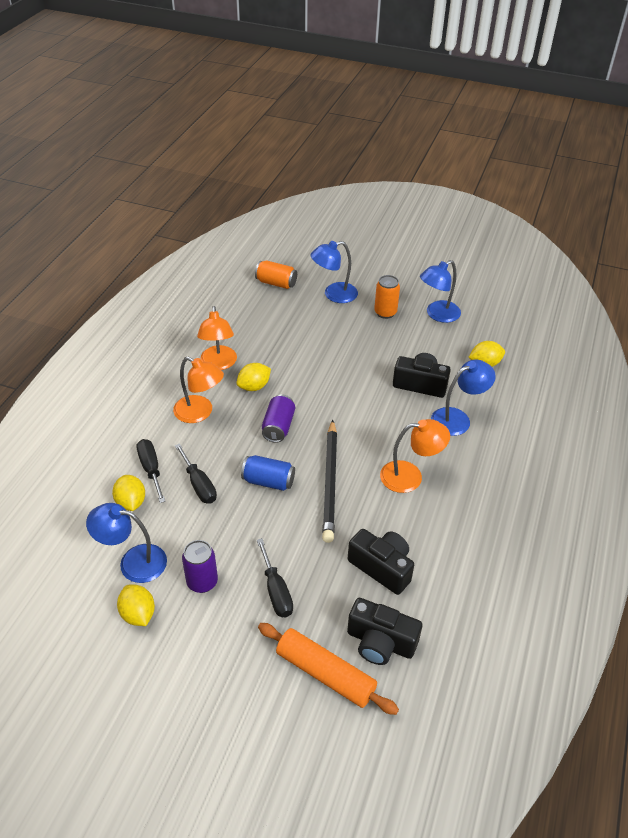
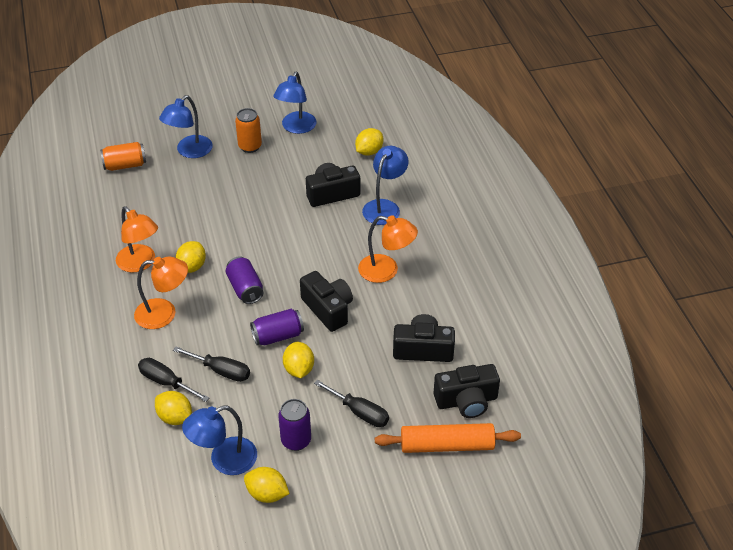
camera: 35 degrees left, 0 degrees up
blue can [241,455,295,491] -> purple can [250,309,304,345]
black pencil [322,419,337,543] -> black camera [300,271,353,332]
orange lamp [380,419,450,493] -> orange lamp turned 60 degrees clockwise [358,215,418,283]
none -> yellow lemon [283,342,314,378]

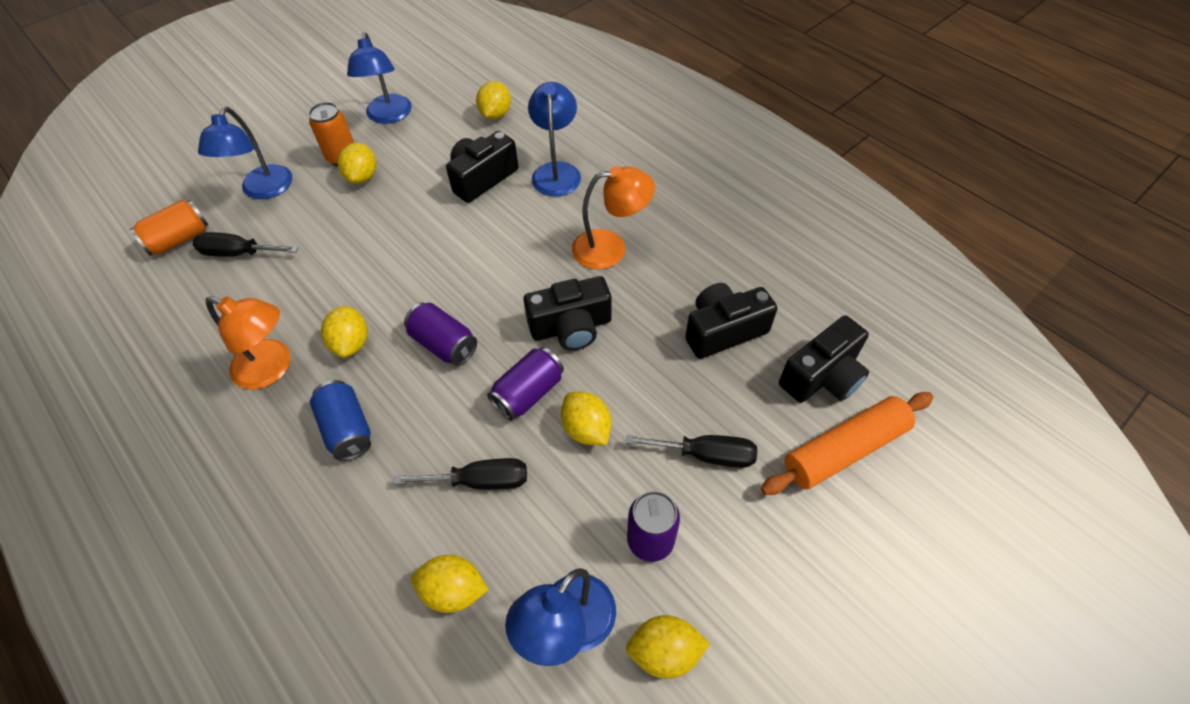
camera: 25 degrees left, 10 degrees up
orange lamp [134,256,188,329] -> blue can [310,380,371,461]
black screwdriver [138,358,209,402] -> black screwdriver moved to [193,232,299,257]
black camera [300,271,353,332] -> black camera turned 135 degrees clockwise [523,276,612,350]
none -> yellow lemon [338,143,376,184]

